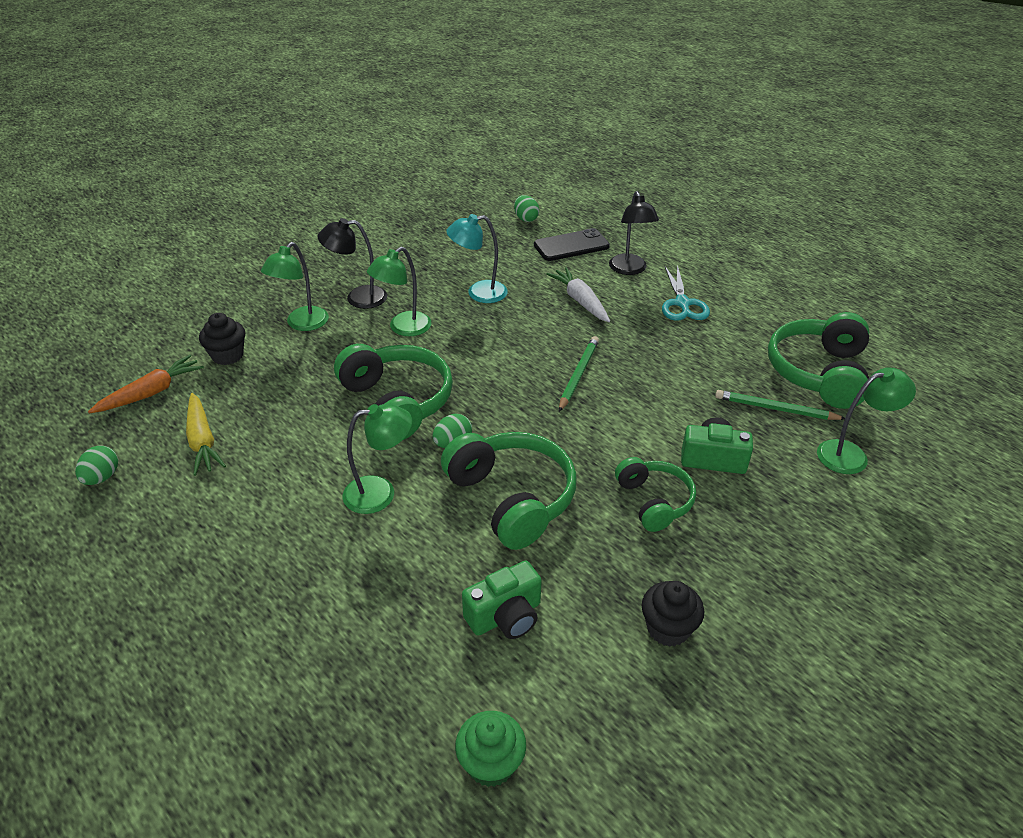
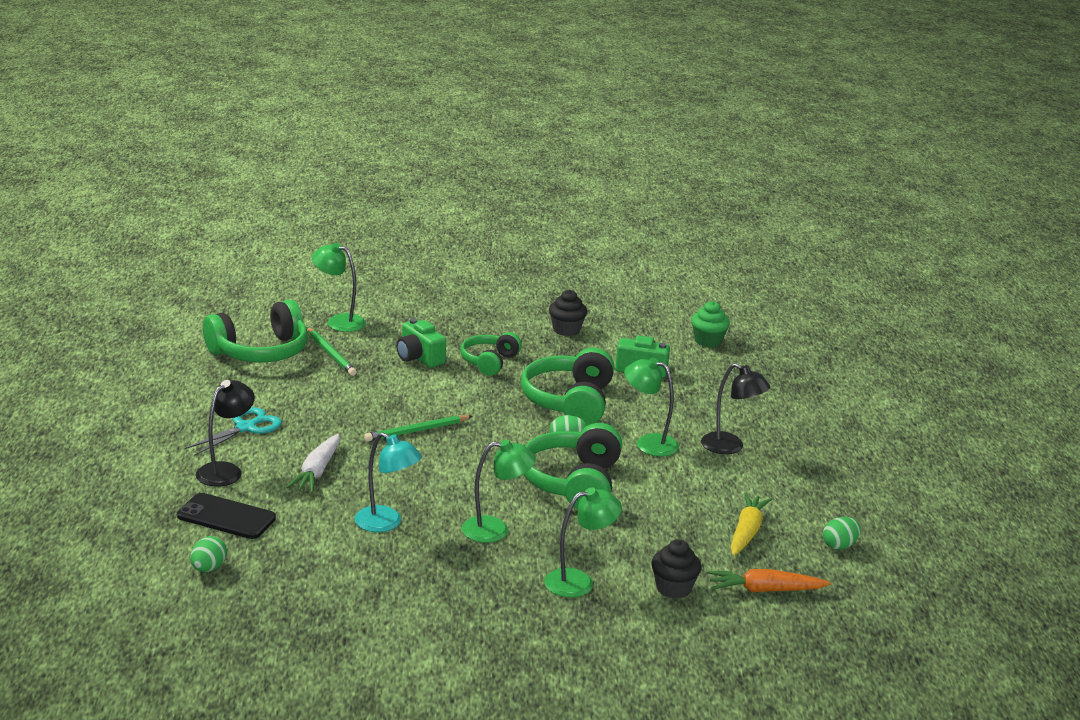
camera: 140 degrees left, 15 degrees down
black lamp [318,218,387,309] -> black lamp moved to [701,363,770,454]

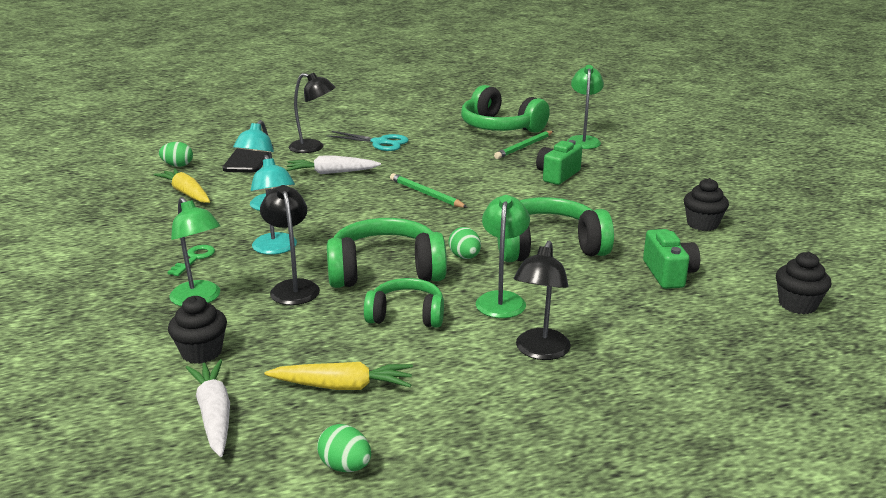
camera: 75 degrees right, 0 degrees up
green headphones [460,332,522,376] -> green headphones moved to [364,278,444,328]
green lamp [462,439,536,543] -> turquoise lamp [251,155,297,255]
green cupcake [691,301,730,347] -> black cupcake [776,252,831,314]
orange carrot [708,569,831,592] -> white carrot [185,359,230,457]
none -> yellow carrot [154,168,210,203]
none -> green key [168,245,215,276]
none -> black lamp [260,185,320,305]

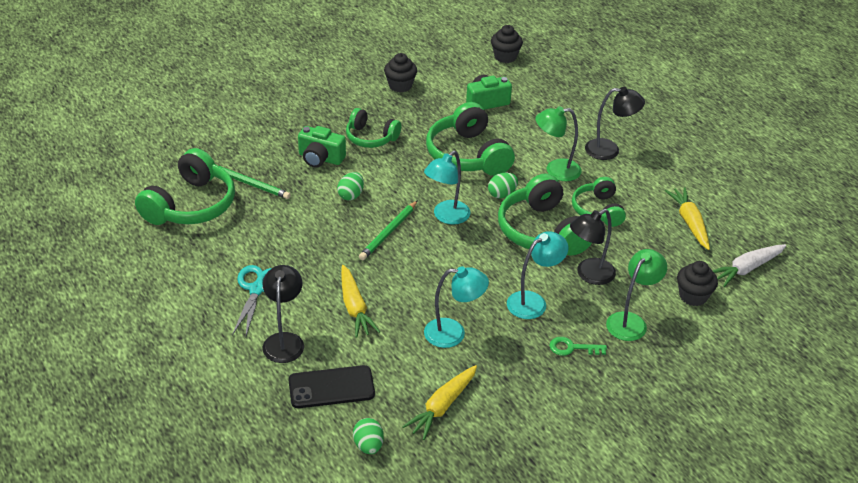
camera: 105 degrees left, 15 degrees up
white carrot [286,155,381,174] -> yellow carrot [341,265,380,338]
green egg [317,424,371,472] -> green egg moved to [337,172,364,201]
green lamp [567,65,604,149] -> none
none -> green headphones [346,108,401,148]
none -> turquoise lamp [424,151,470,225]

